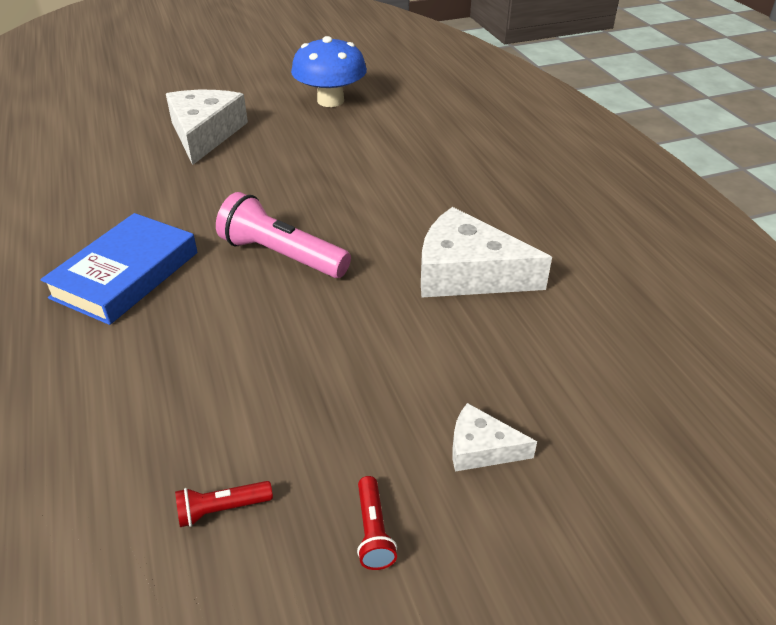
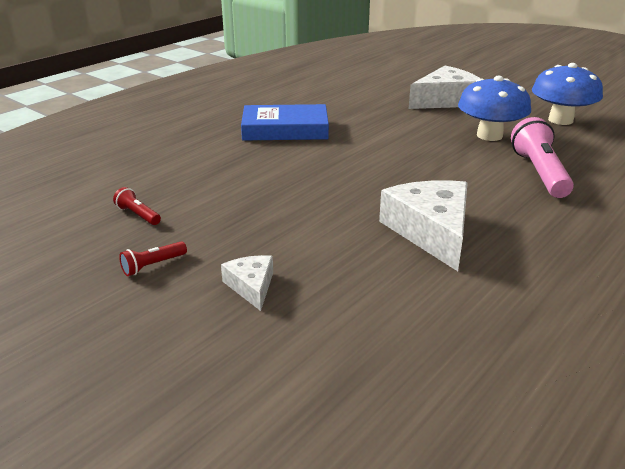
camera: 60 degrees right, 10 degrees down
pink flashlight [216,192,351,278] -> pink flashlight moved to [511,117,574,198]
none -> blue mushroom [458,76,531,141]

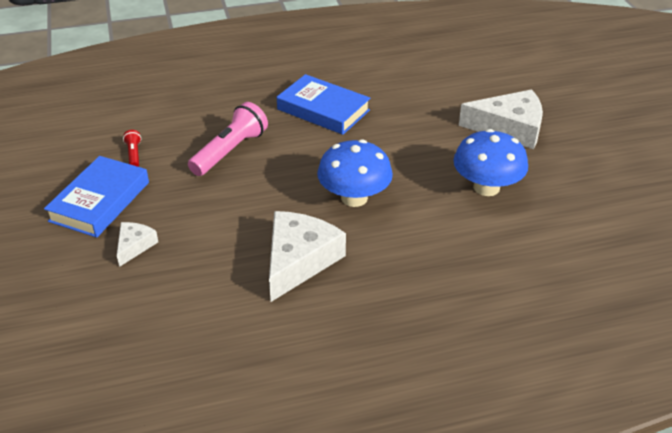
camera: 35 degrees right, 10 degrees up
red flashlight [119,241,187,276] -> blue book [44,156,149,238]
pink flashlight [511,117,574,198] -> pink flashlight moved to [188,102,268,176]
blue mushroom [532,63,603,125] -> blue mushroom moved to [317,139,393,207]

